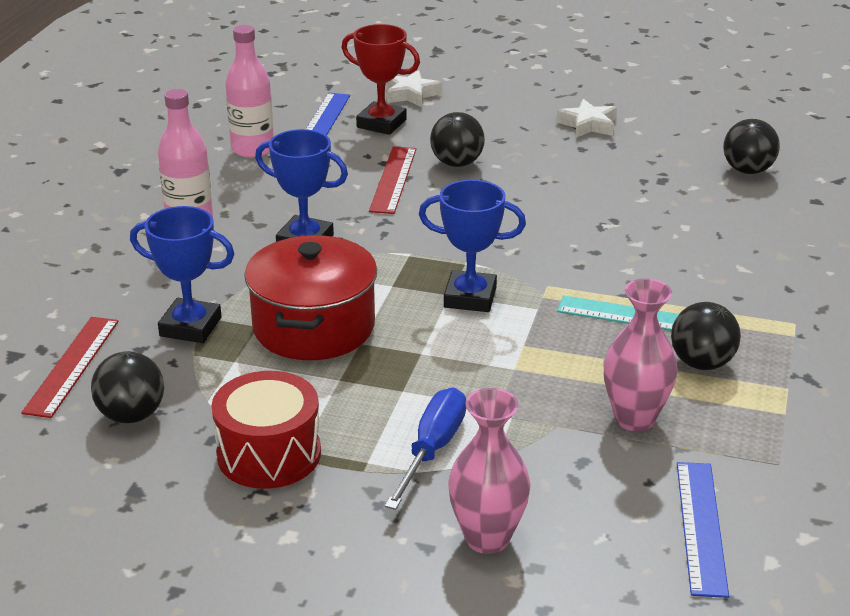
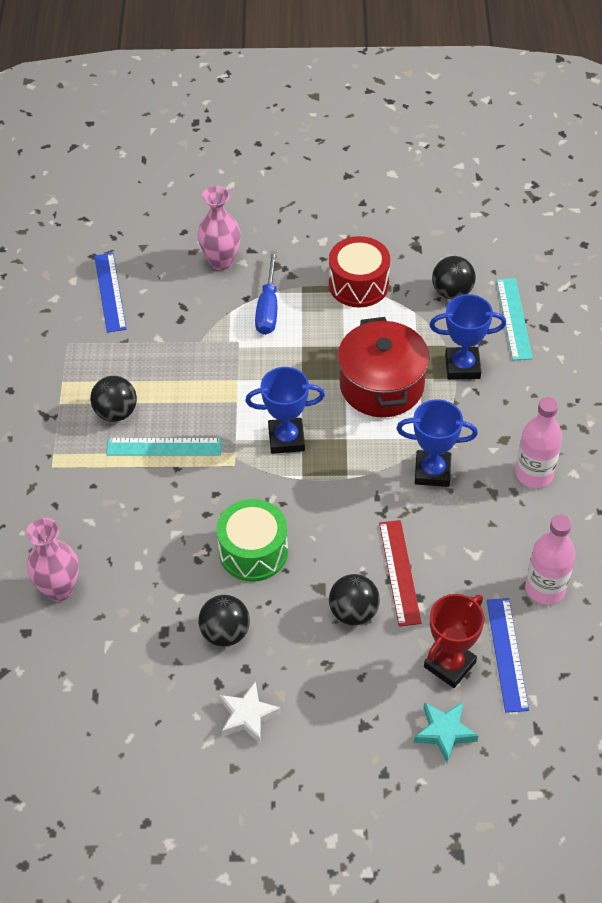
camera: 165 degrees right, 20 degrees up
red ruler [21,317,119,418] -> turquoise ruler [497,278,533,360]
red trophy [341,24,420,135] -> red trophy turned 60 degrees counterclockwise [424,594,484,688]
white star [386,70,442,107] -> turquoise star [414,702,478,763]
pink vase [604,278,678,431] -> pink vase moved to [26,518,79,601]
black ball [723,119,780,174] -> black ball moved to [198,595,250,647]
none -> green drum [217,499,288,582]

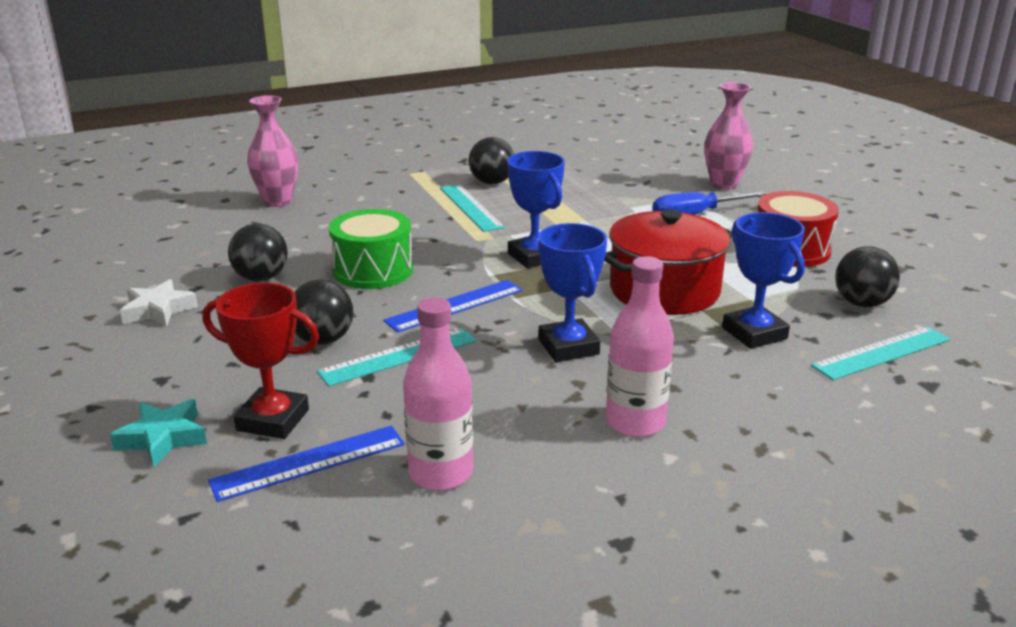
camera: 65 degrees right, 25 degrees down
blue ruler [94,253,127,333] -> blue ruler moved to [384,280,523,333]
red ruler [379,520,422,627] -> turquoise ruler [317,328,476,386]

